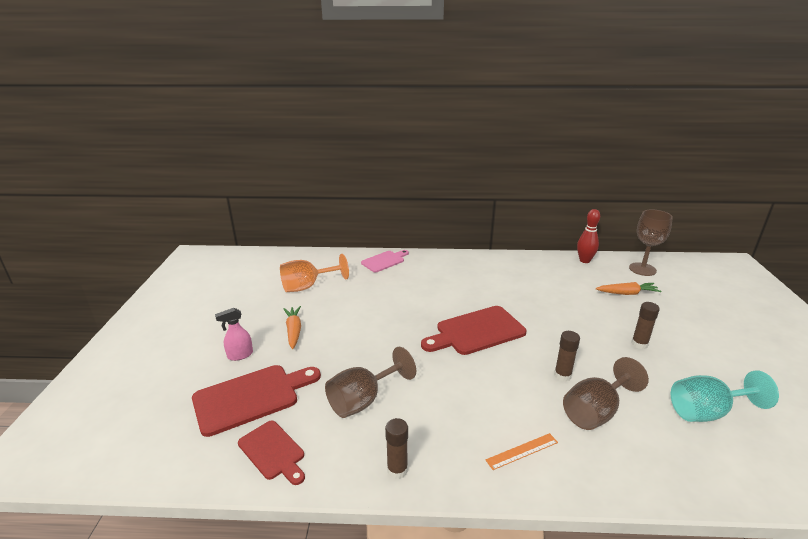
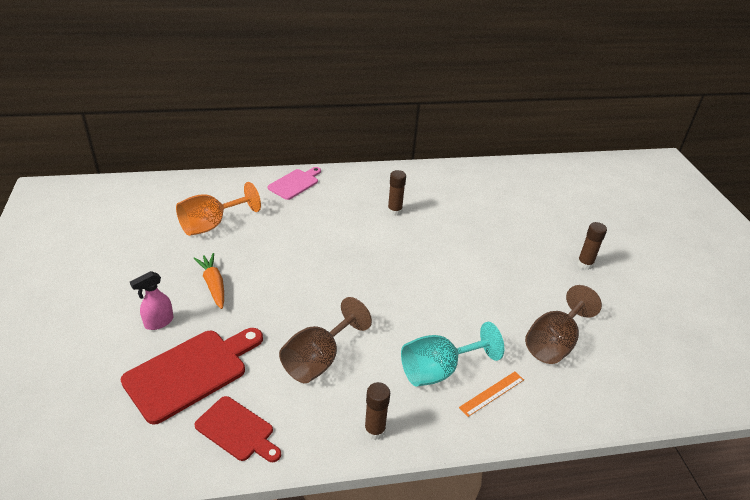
camera: 15 degrees left, 10 degrees up
red cutting board [421,306,526,355] -> none
brown glue stick [554,331,580,381] -> brown glue stick moved to [388,170,406,216]
red bowling pin [577,209,600,263] -> none
orange carrot [596,282,661,295] -> none
brown goblet [629,210,673,276] -> none
turquoise goblet [671,371,779,422] -> turquoise goblet moved to [401,322,504,387]

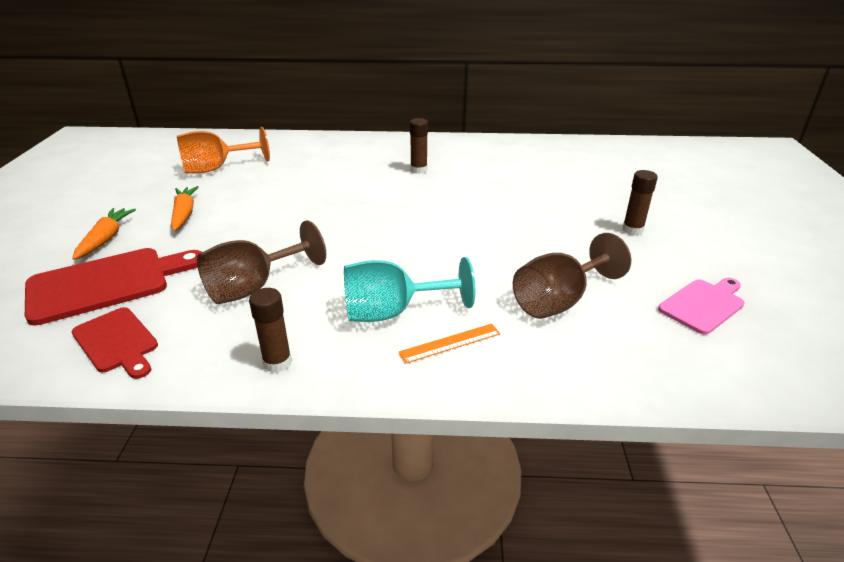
camera: 15 degrees right, 5 degrees down
pink spray bottle [130,271,174,330] -> orange carrot [72,208,136,260]
pink cutting board [267,167,321,200] -> pink cutting board moved to [658,278,745,335]

